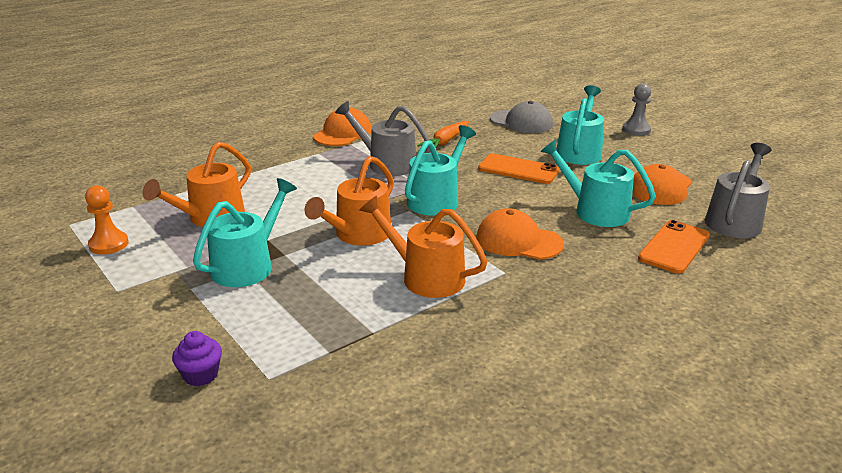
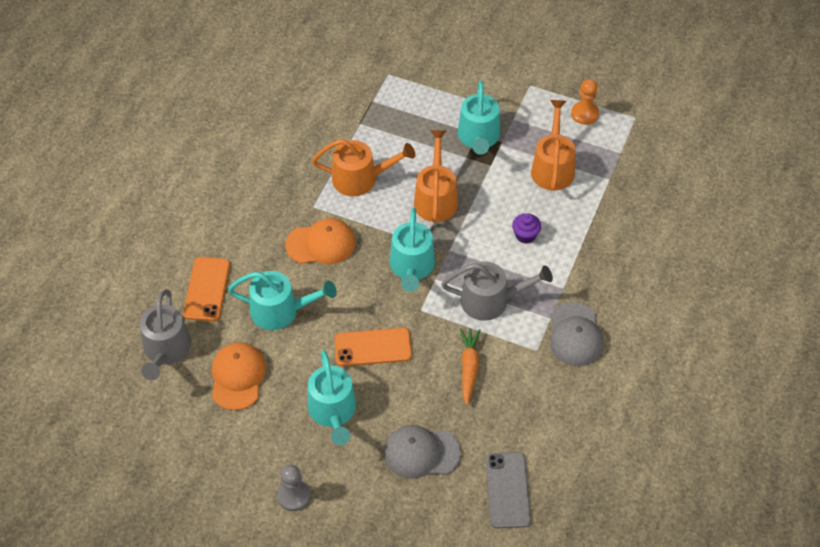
camera: 150 degrees right, 25 degrees up
purple cupcake [172,331,222,386] -> purple cupcake moved to [512,213,541,243]
orange cap [313,107,372,146] -> grey cap [550,302,603,366]
none -> grey phone [486,452,531,528]

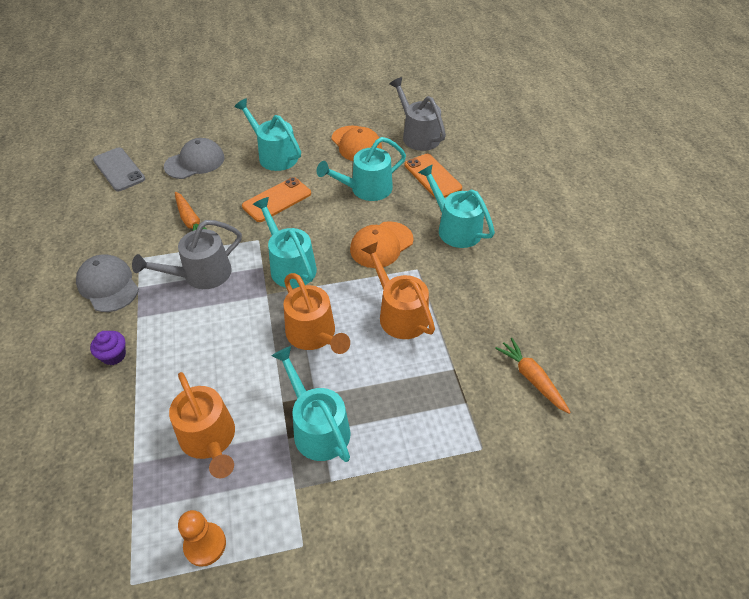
camera: 145 degrees right, 5 degrees down
grey pawn [277,465,310,511] -> none
orange watering can [312,139,415,196] -> orange watering can turned 90 degrees clockwise [361,242,435,339]
purple cupcake [512,213,541,243] -> purple cupcake moved to [90,331,126,365]
none -> turquoise watering can [418,164,495,248]
none -> orange carrot [495,338,571,414]

